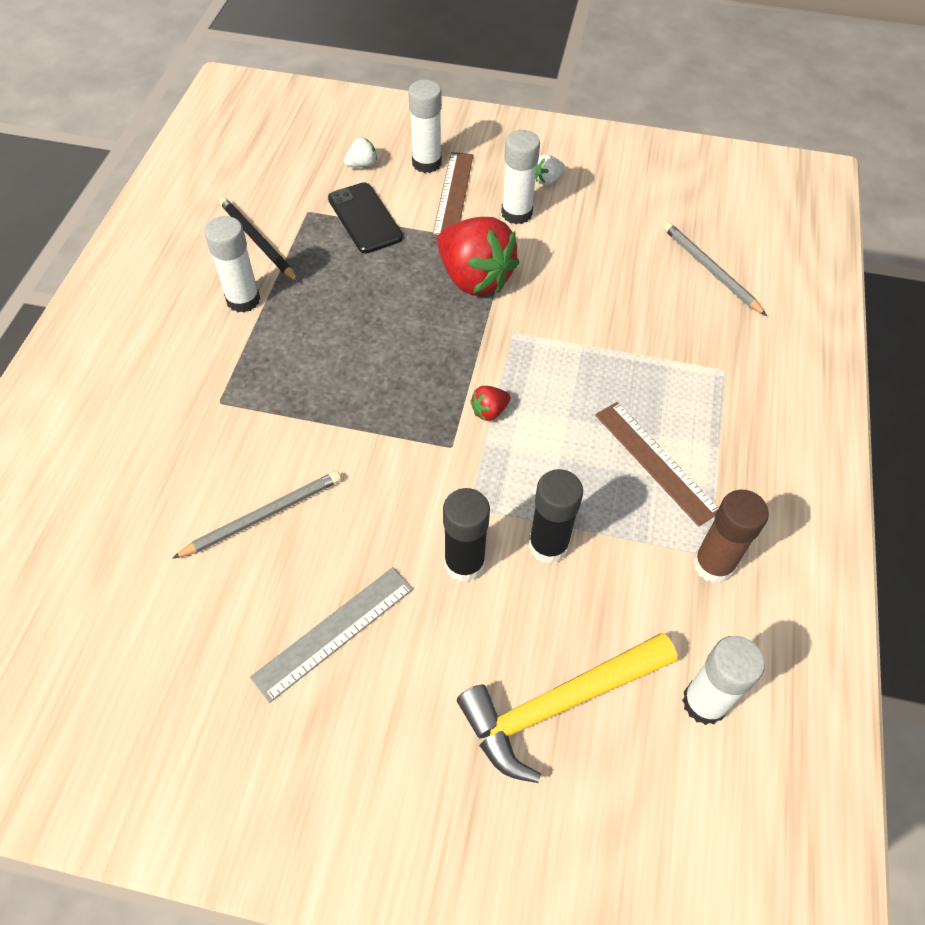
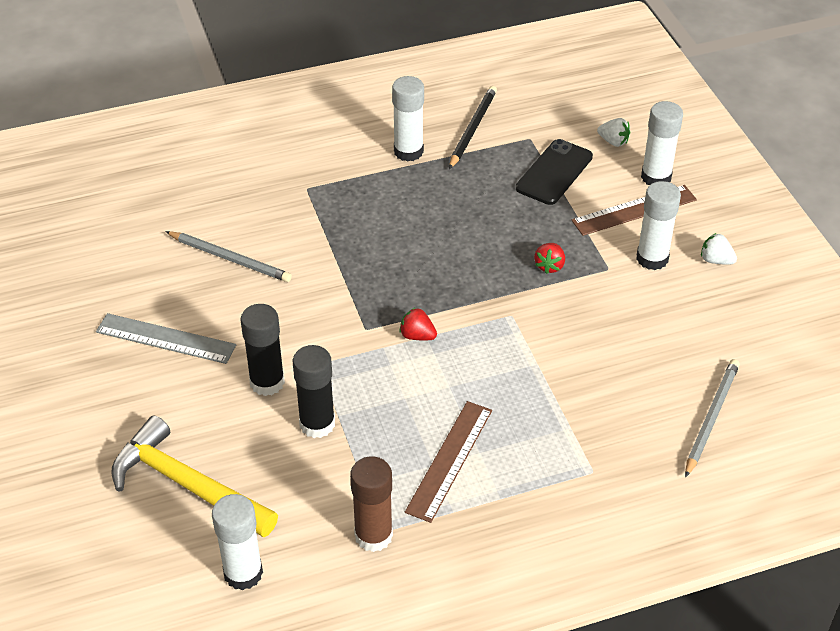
camera: 60 degrees right, 10 degrees down
red strawberry [437,217,519,296] -> red strawberry [534,243,565,274], size x0.42

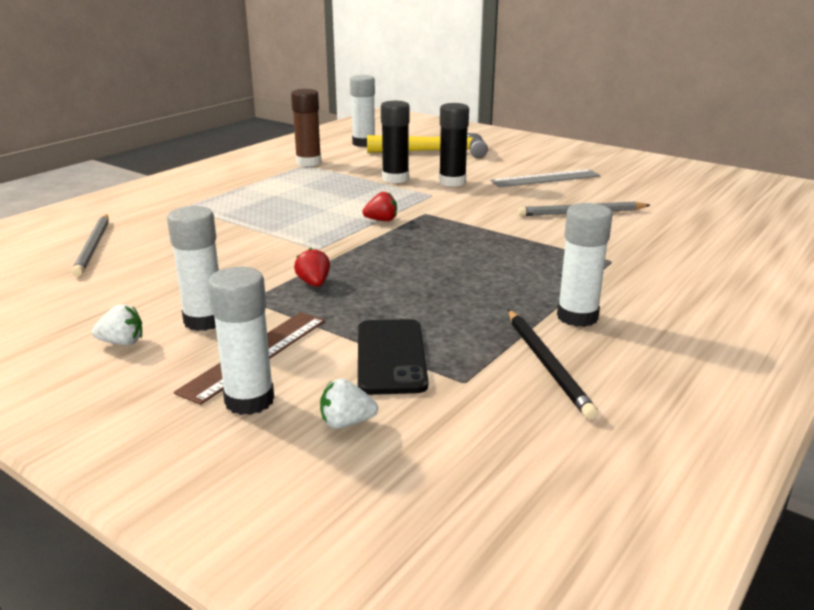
camera: 145 degrees right, 20 degrees down
brown ruler [405,401,492,523] -> none

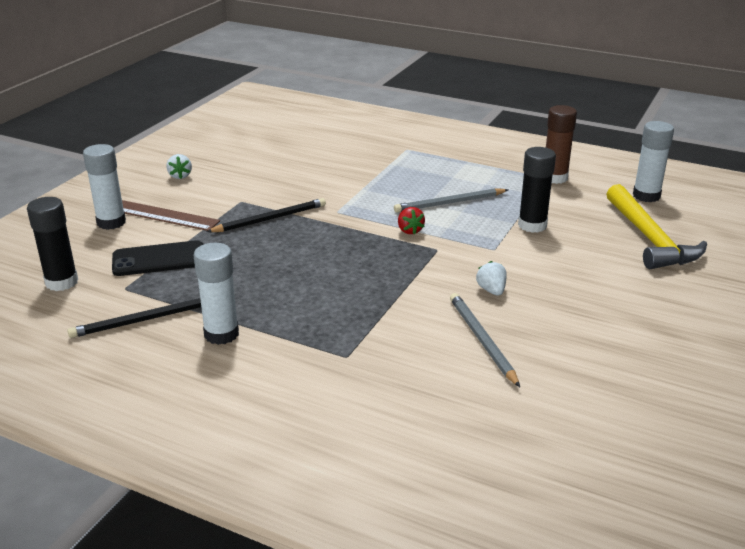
camera: 80 degrees right, 5 degrees up
grey pencil [72,214,109,276] -> grey pencil moved to [394,188,508,213]
white glue stick [167,206,219,331] -> none
red strawberry [294,248,330,287] -> black pencil [207,198,326,232]
white strawberry [320,378,378,429] -> white strawberry moved to [476,261,507,296]
black glue stick [439,103,469,187] -> black glue stick moved to [27,197,78,291]
grey ruler [490,169,600,187] -> none

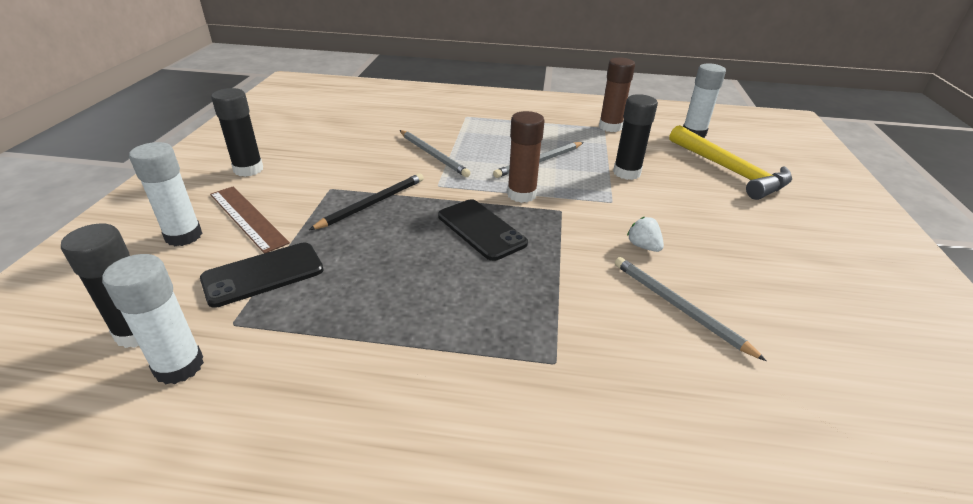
camera: 20 degrees left, 5 degrees up
black pencil [68,298,201,338] -> none
brown ruler [122,200,220,231] -> brown ruler turned 45 degrees clockwise [210,186,290,253]
white strawberry [166,154,192,179] -> black glue stick [211,88,263,177]
white glue stick [194,243,239,345] -> white glue stick moved to [102,254,204,385]
red strawberry [398,207,425,234] -> brown glue stick [507,111,545,203]
none -> grey pencil [399,130,470,177]
none -> black phone [438,199,528,261]

